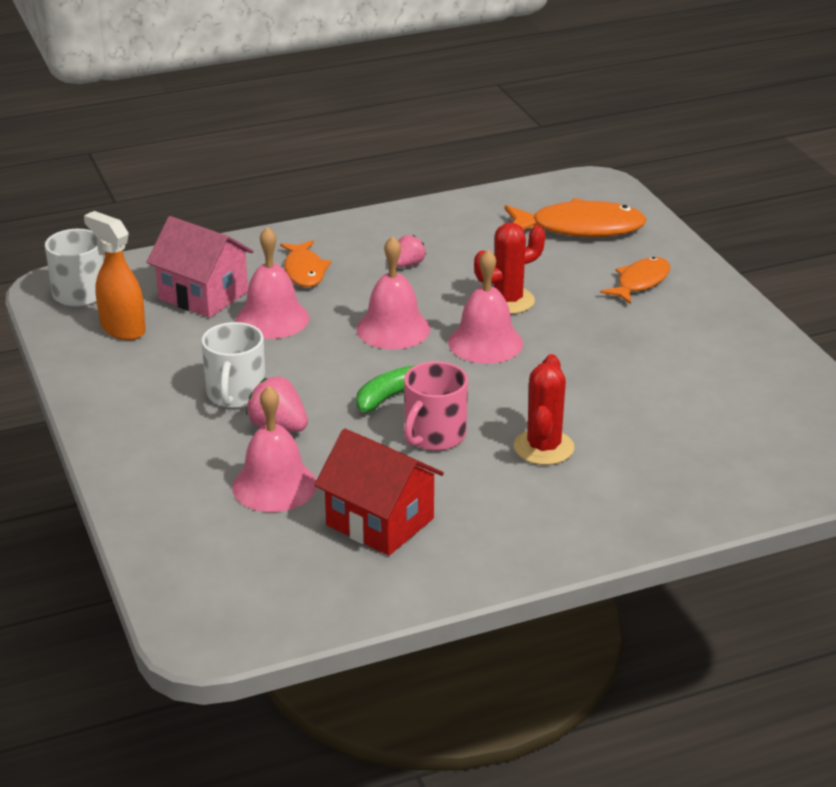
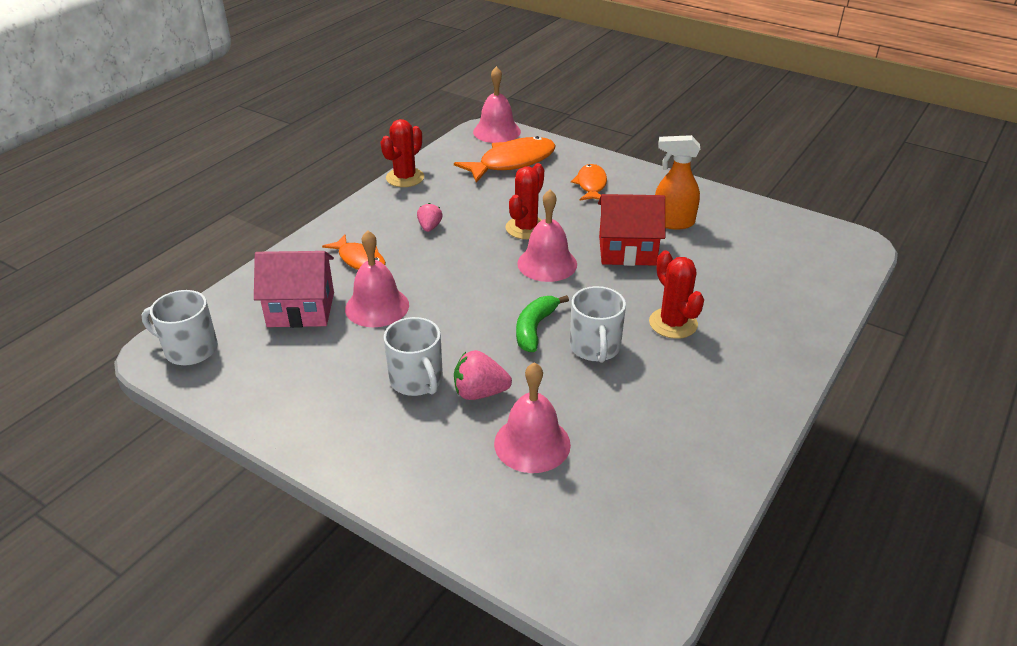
camera: 35 degrees left, 5 degrees up
orange spray bottle [84,211,146,340] -> orange spray bottle moved to [655,135,700,230]
red house [315,429,444,556] -> red house moved to [598,194,665,266]
pink bell [356,236,430,349] -> pink bell moved to [473,66,521,143]
pink mug [404,361,468,451] -> white mug [570,286,626,363]
none -> red cactus [380,119,424,187]

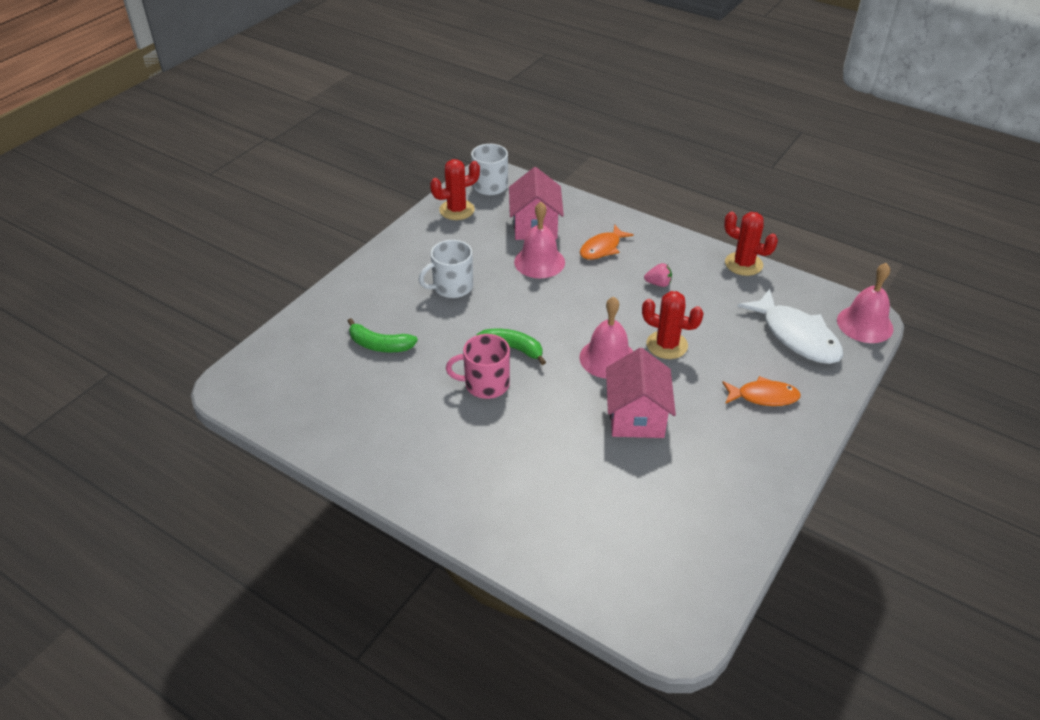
camera: 90 degrees right, 5 degrees up
orange fish [454,136,556,183] -> white fish [737,289,843,364]
pink strawberry [454,350,512,400] -> none
pink bell [494,362,571,473] -> green banana [347,318,418,353]
white mug [570,286,626,363] -> pink mug [446,334,510,399]
red house [598,194,665,266] -> pink house [606,348,676,438]
red cactus [649,250,704,339] -> red cactus moved to [430,159,480,220]
orange spray bottle [655,135,700,230] -> none

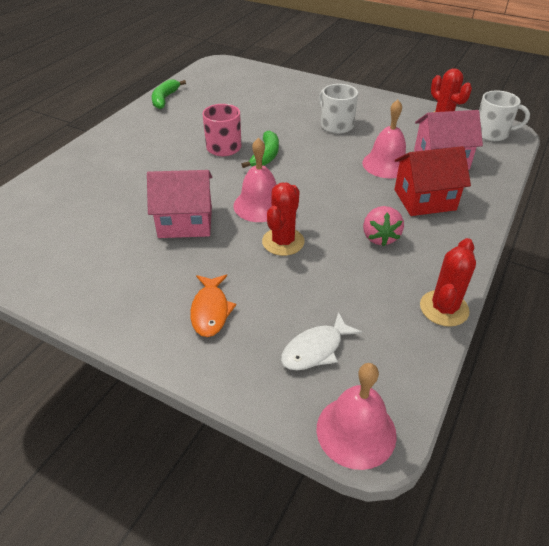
camera: 85 degrees right, 0 degrees up
green banana [347,318,418,353] -> green banana moved to [152,79,186,109]
orange fish [580,225,634,260] -> red house [394,146,471,216]
pink strawberry [644,263,672,287] -> pink strawberry [363,206,404,246], size x1.53
white fish [737,289,843,364] -> white fish [281,312,362,371], size x0.61

